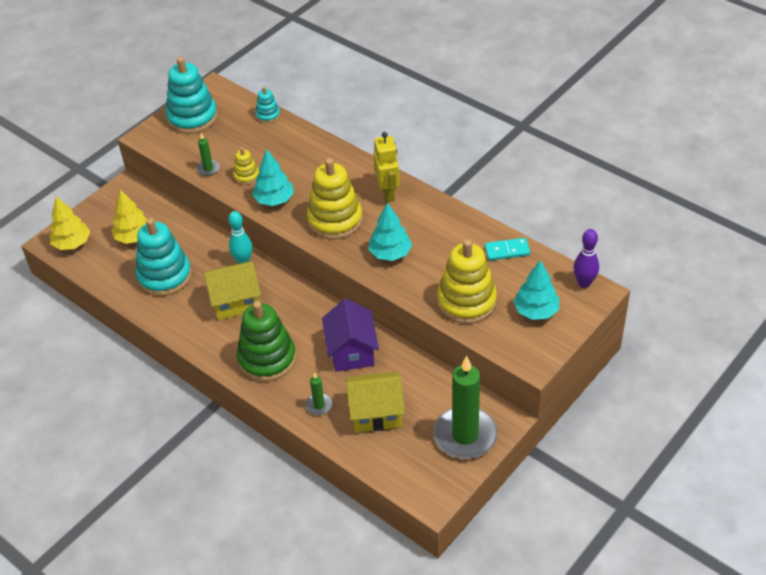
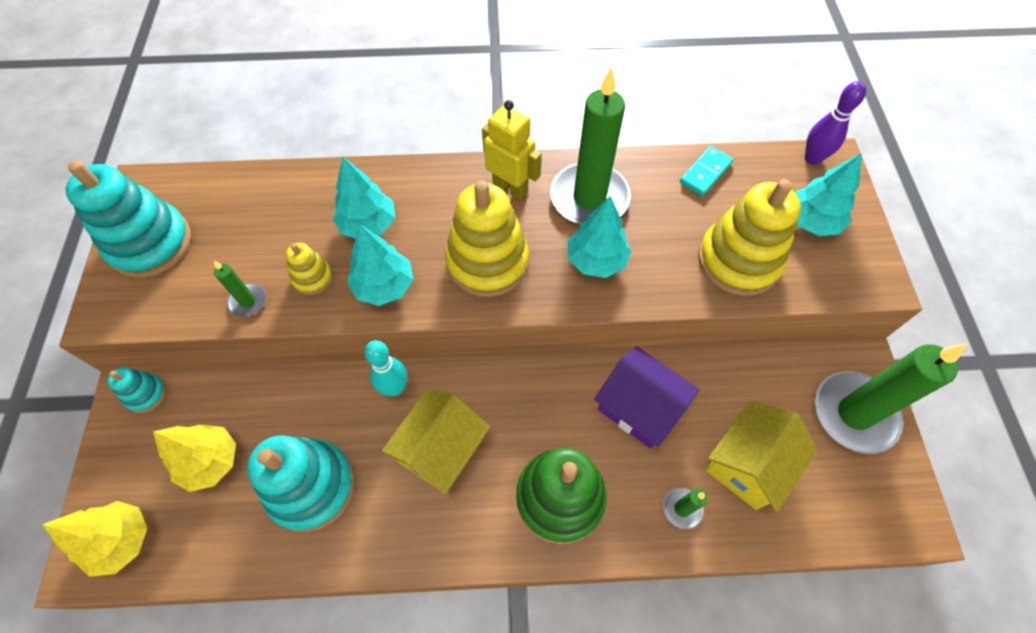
camera: 45 degrees left, 15 degrees up
turquoise stacking toy [255,87,280,123] -> turquoise stacking toy moved to [108,367,166,413]
none -> turquoise tree [333,157,395,239]
none -> green candle [550,67,631,225]

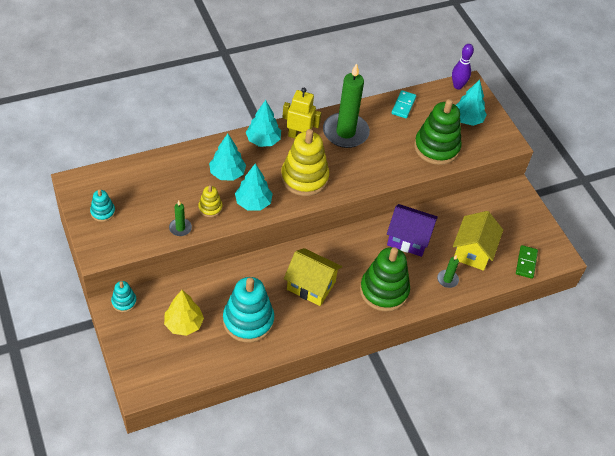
camera: 25 degrees left, 10 degrees down
yellow tree [42,501,147,577] -> none
turquoise stacking toy [65,160,191,278] -> turquoise stacking toy [90,189,115,222], size x0.48
turquoise bowling pin [364,340,408,396] -> none
yellow house [381,388,490,494] -> yellow house turned 75 degrees counterclockwise [284,248,342,306]
turquoise tree [567,196,631,278] -> turquoise tree moved to [246,100,281,147]
yellow stacking toy [698,179,801,296] -> green stacking toy [414,99,462,165]
green candle [815,344,968,454] -> none
none -> green domino [516,245,538,279]

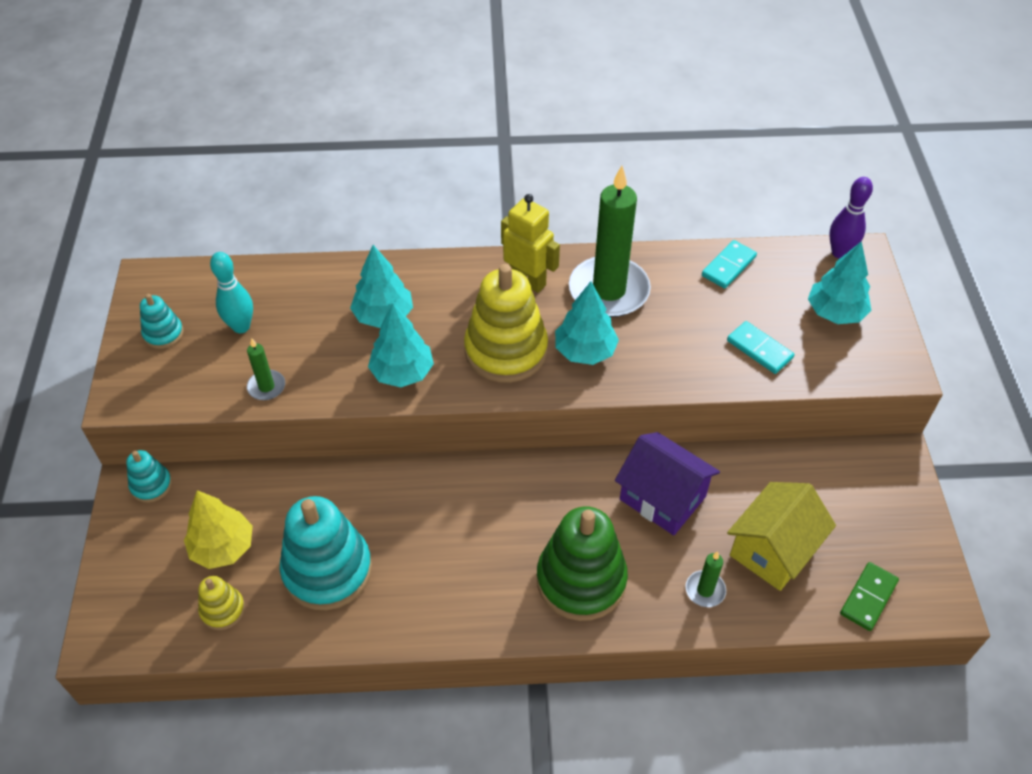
camera: 25 degrees right, 0 degrees up
yellow stacking toy [198,185,223,217] -> yellow stacking toy moved to [198,576,245,630]
turquoise tree [246,100,281,147] -> turquoise tree moved to [555,282,619,365]
yellow house [284,248,342,306] -> none
green stacking toy [414,99,462,165] -> turquoise domino [727,321,794,374]
none -> turquoise bowling pin [210,252,253,333]

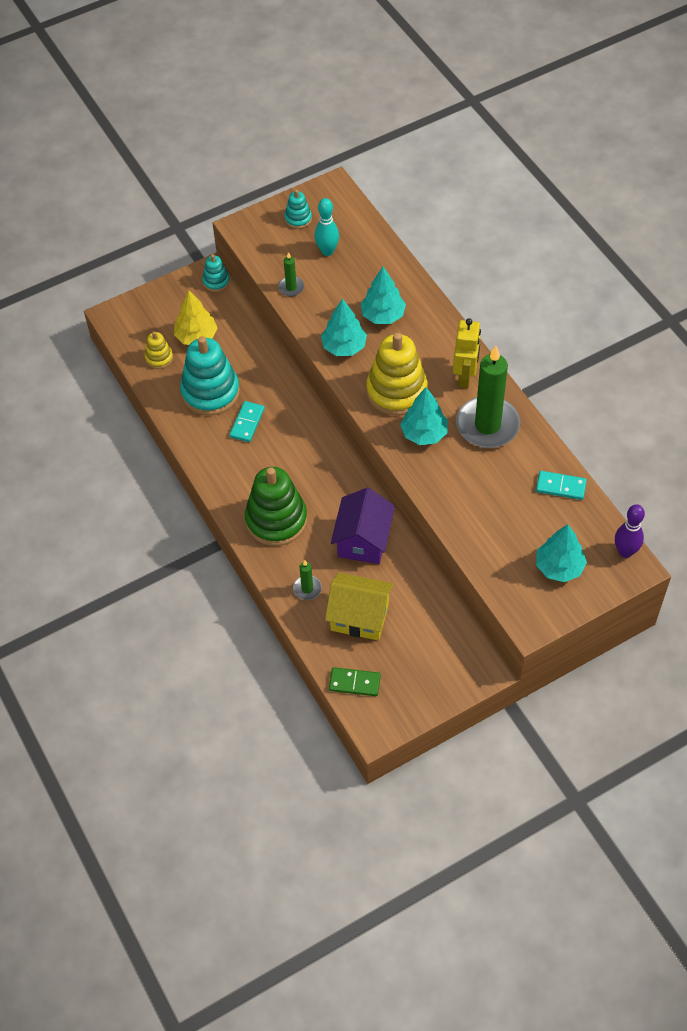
camera: 65 degrees right, 5 degrees up
turquoise domino [727,321,794,374] -> turquoise domino moved to [230,401,265,442]

